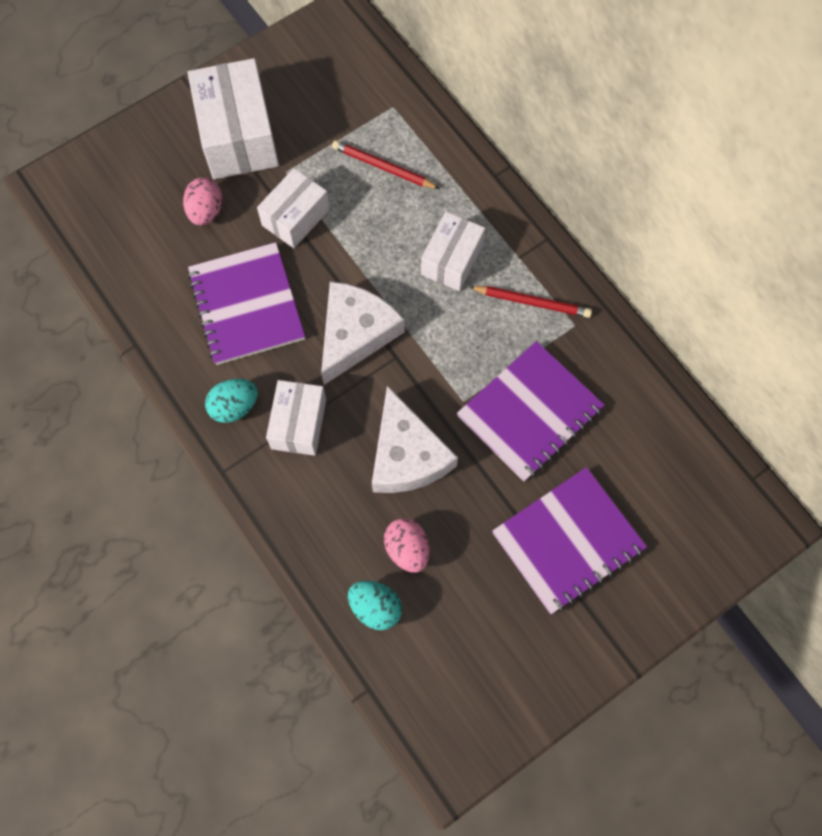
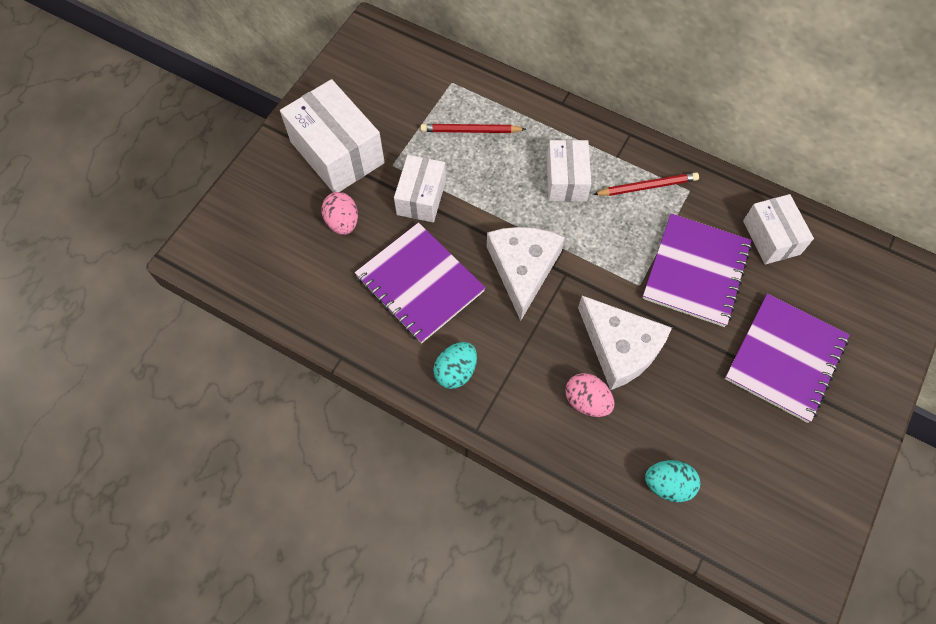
camera: 25 degrees left, 5 degrees down
white box [266,380,326,456] -> white box moved to [743,194,814,264]
pink egg [384,518,430,573] -> pink egg moved to [565,373,614,417]

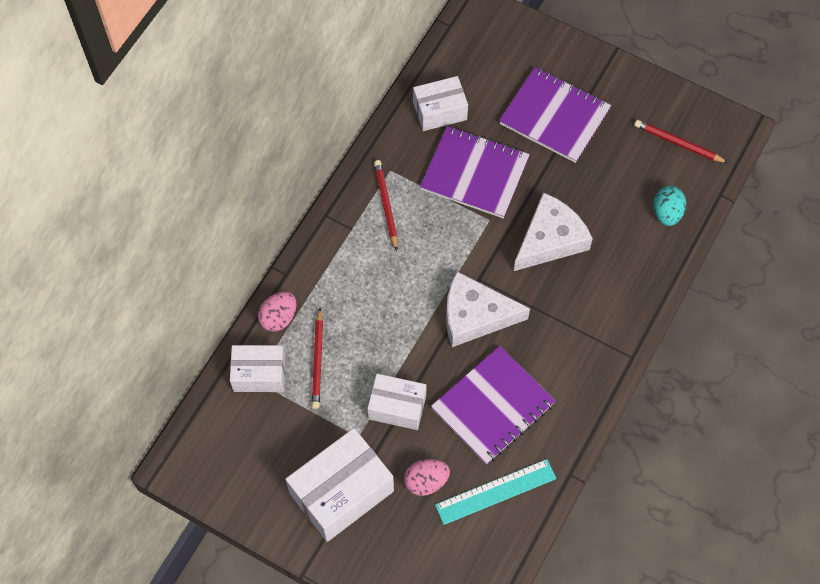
camera: 90 degrees left, 0 degrees up
turquoise egg [433,342,477,389] -> none
white box [547,140,591,202] -> white box moved to [230,345,285,392]
pink egg [565,373,614,417] -> pink egg moved to [258,291,297,332]
none -> turquoise ruler [435,459,556,525]
none -> red pencil [634,120,728,163]

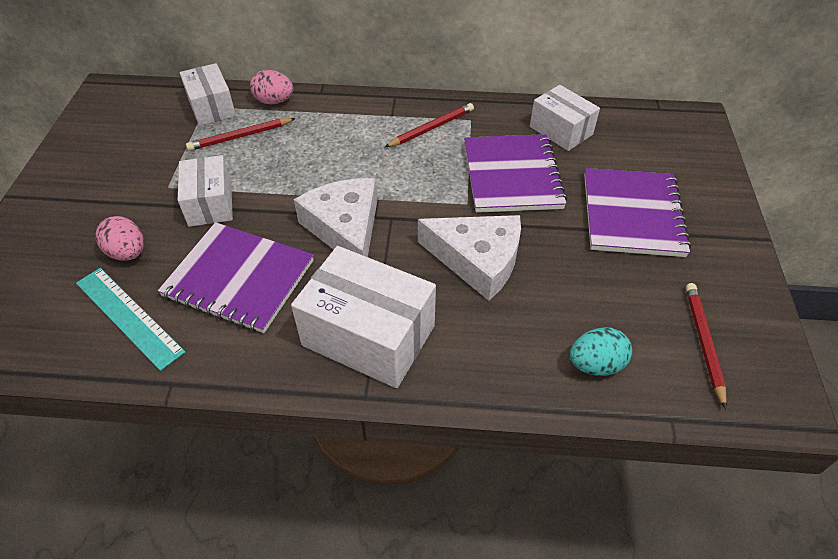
camera: 65 degrees right, 15 degrees down
white box [285,428,394,542] -> white box moved to [291,246,436,388]

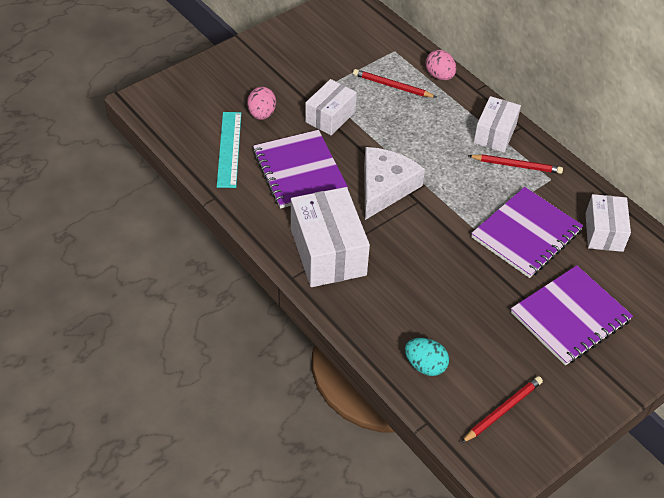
camera: 45 degrees right, 0 degrees up
white box [180,63,236,126] -> white box moved to [474,96,521,153]
white cheese [418,215,521,301] -> none

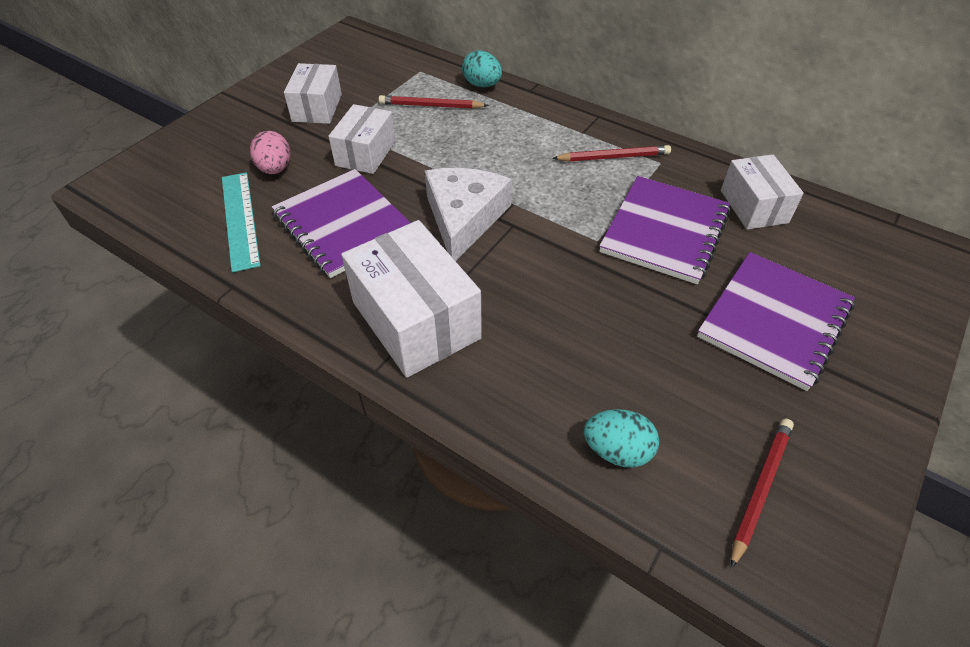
camera: 15 degrees left, 0 degrees up
pink egg [425,50,456,80] -> turquoise egg [462,50,502,87]
white box [474,96,521,153] -> white box moved to [284,63,342,124]

